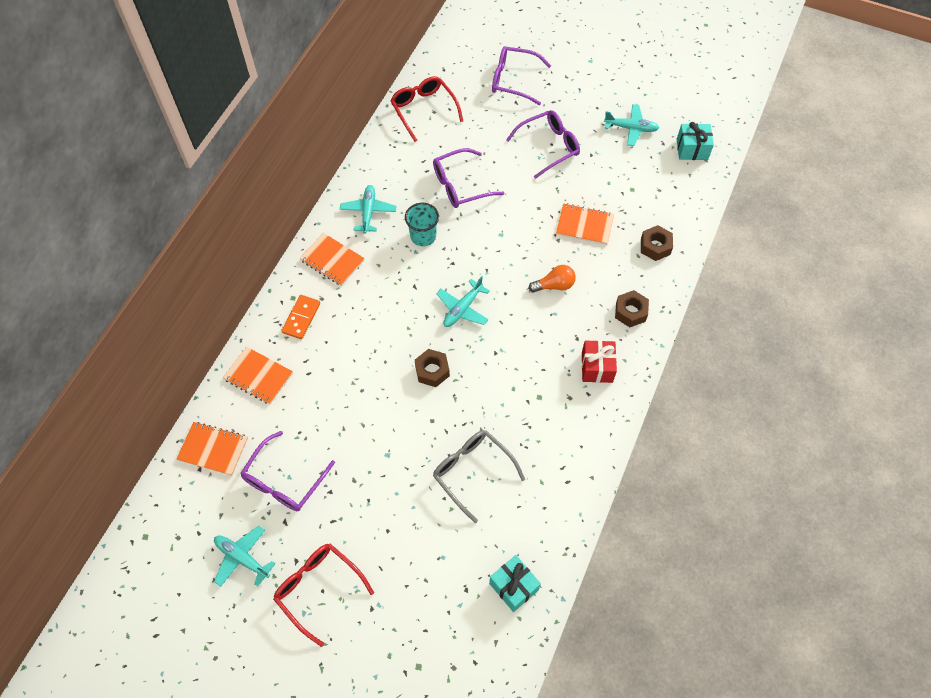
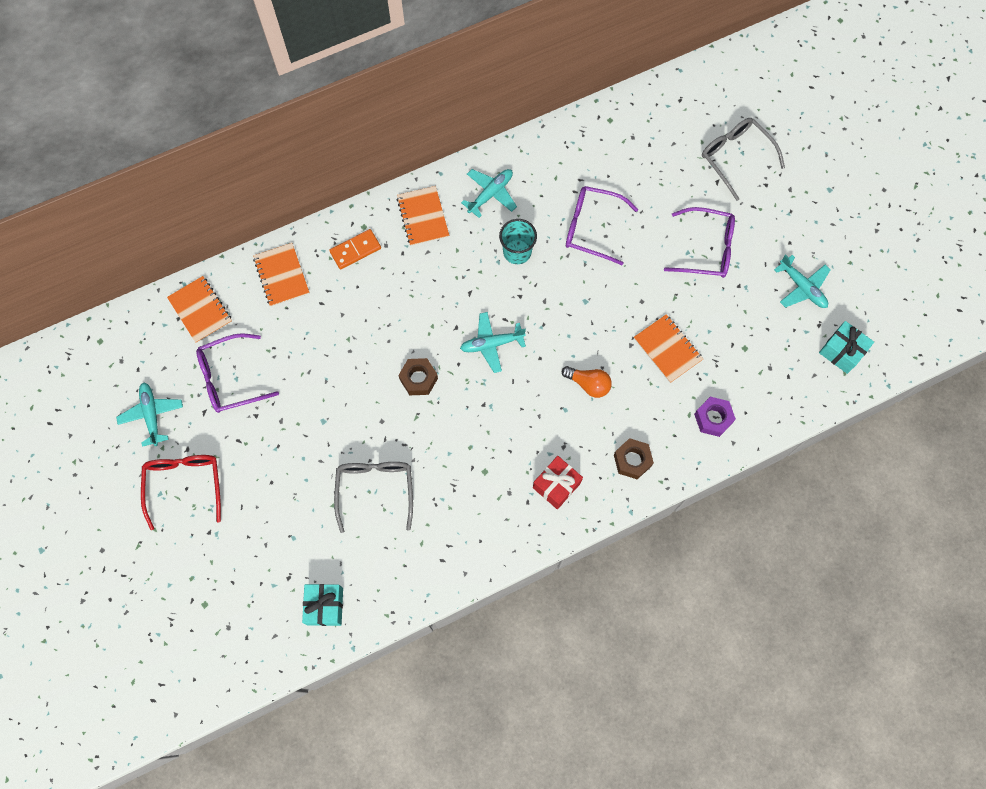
camera: 40 degrees right, 10 degrees up
red glasses [390,76,463,142] -> none
purple glasses [492,46,551,105] -> grey glasses [702,118,785,201]
brown nut [641,225,673,261] -> purple nut [694,397,736,437]

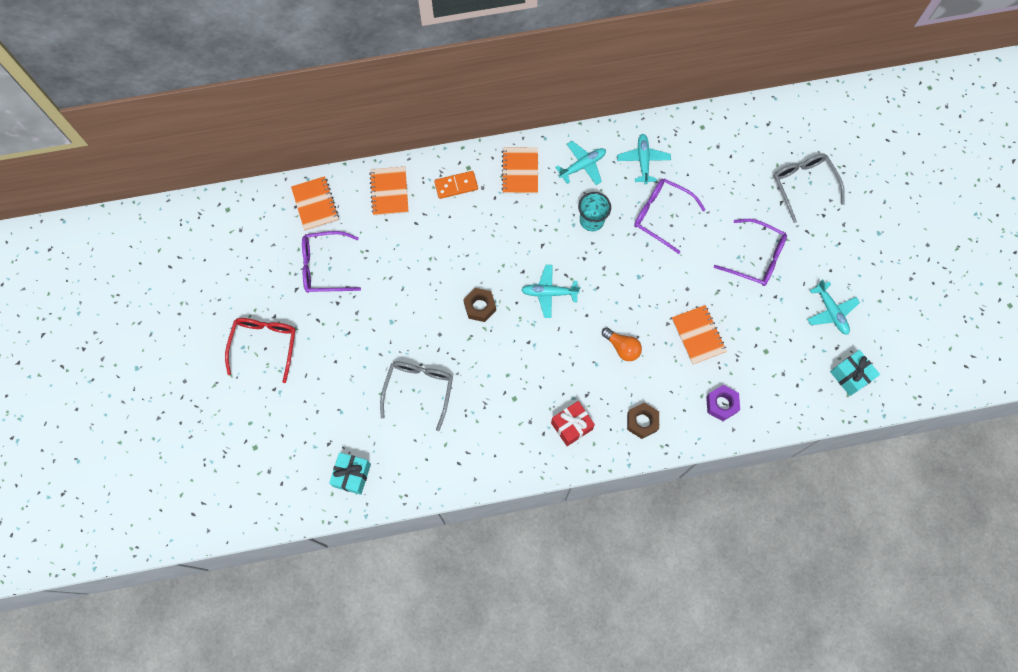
camera: 15 degrees right, 0 degrees up
turquoise plane [116,382,183,447] -> turquoise plane moved to [617,134,671,185]

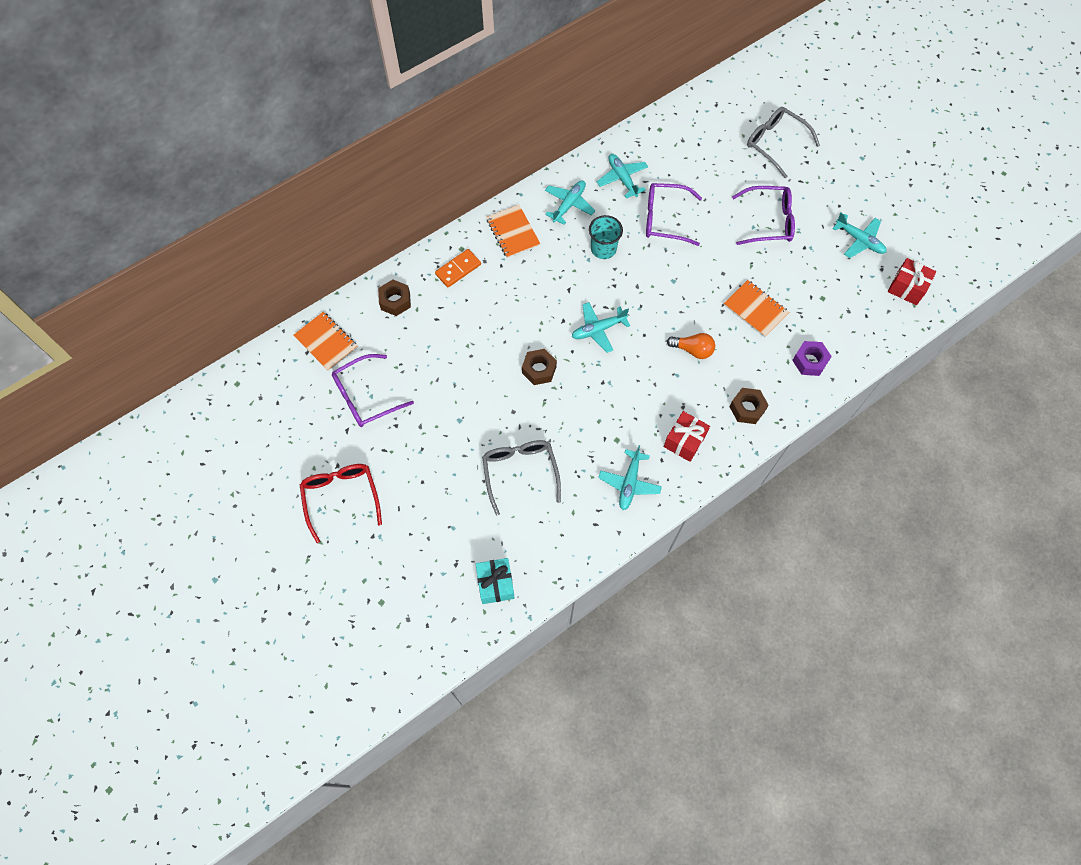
camera: 25 degrees left, 5 degrees down
orange notebook [369,166,409,216] -> brown nut [378,280,411,316]
turquoise gift [830,350,880,396] -> red gift [888,258,936,305]
none -> turquoise plane [598,445,662,510]

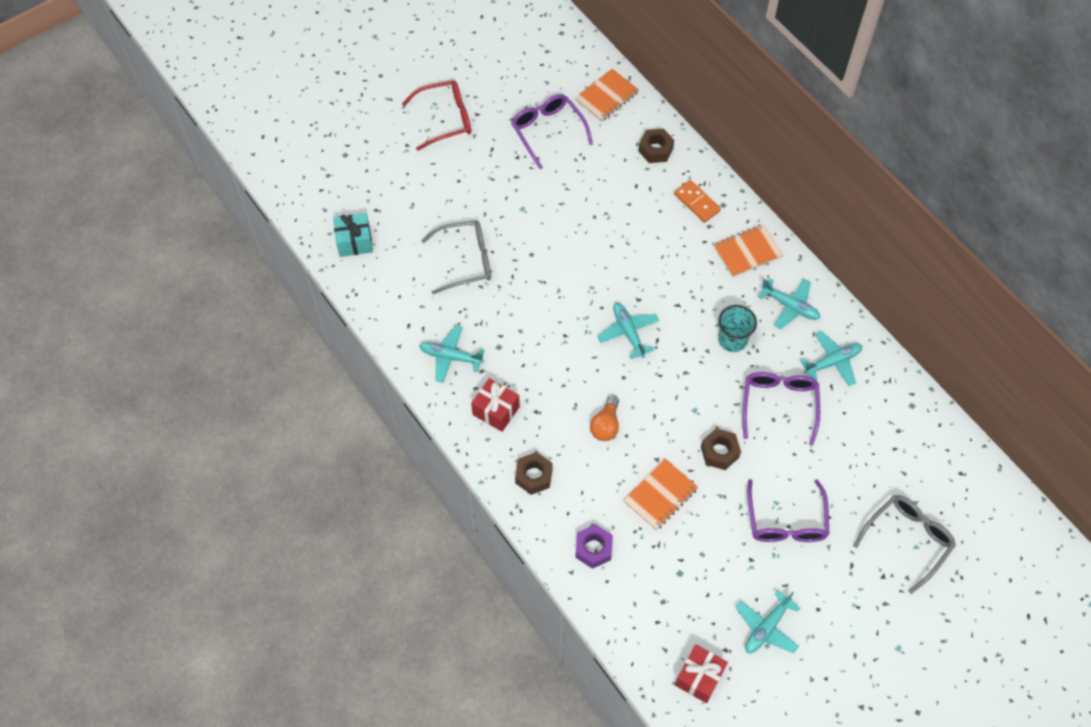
camera: 90 degrees right, 5 degrees down
brown nut [522,349,557,385] -> brown nut moved to [701,428,741,470]

